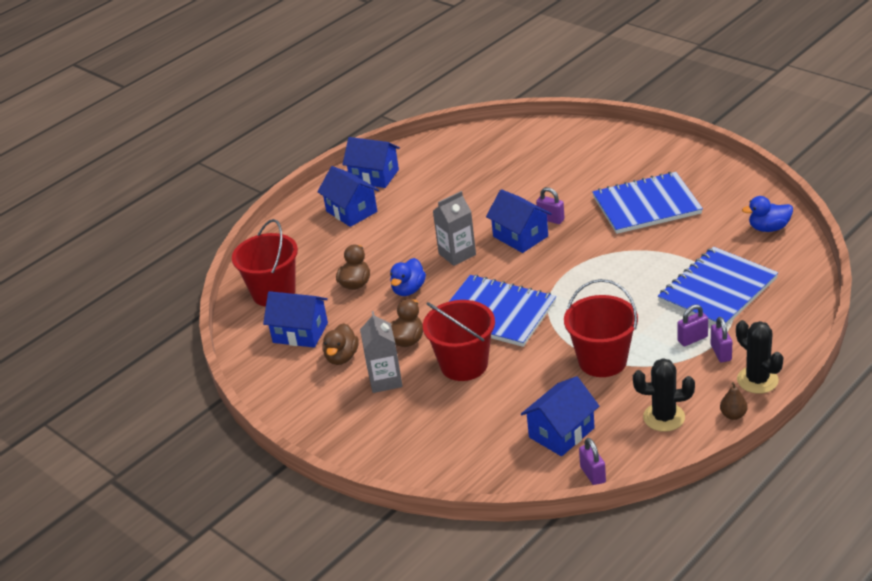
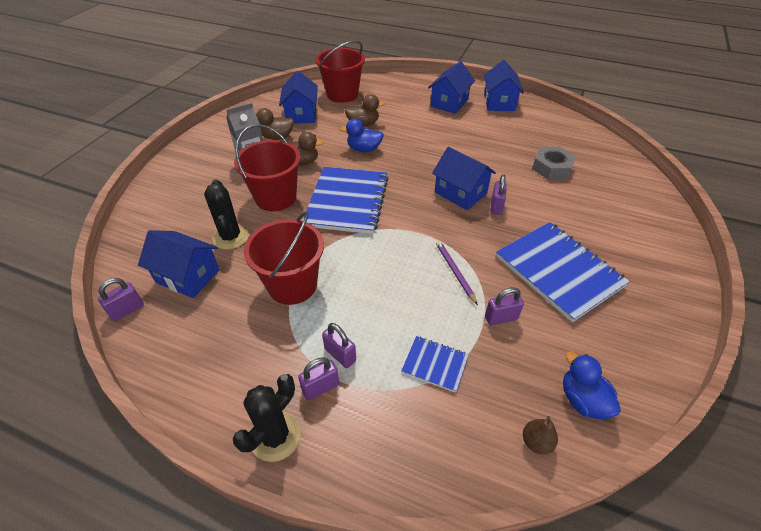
camera: 65 degrees right, 10 degrees up
grey carton [433,191,476,266] -> none
blue house [486,189,552,253] -> blue house turned 75 degrees counterclockwise [432,147,496,210]
black cactus [633,358,695,432] -> black cactus moved to [204,180,249,250]
blue notebook [658,247,778,326] -> blue notebook [401,336,469,393], size x0.47
brown pear [720,382,748,420] -> brown pear moved to [523,416,558,454]
none -> purple pencil [436,241,478,305]
none -> purple padlock [485,287,524,325]
none -> grey nut [532,147,576,179]

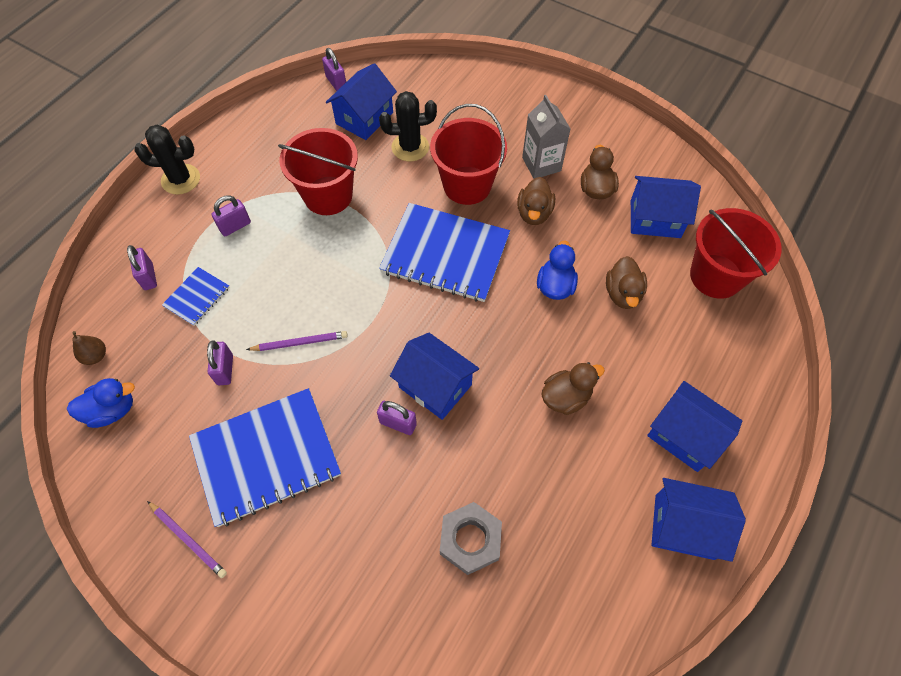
camera: 100 degrees right, 15 degrees up
black cactus [233,374,301,462] -> black cactus turned 45 degrees counterclockwise [134,125,200,195]
purple padlock [298,357,339,400] -> purple padlock moved to [127,245,157,290]
blue house [432,147,496,210] -> blue house turned 75 degrees clockwise [390,333,479,420]
none -> purple pencil [147,501,227,578]
none -> brown duck [542,362,605,415]

